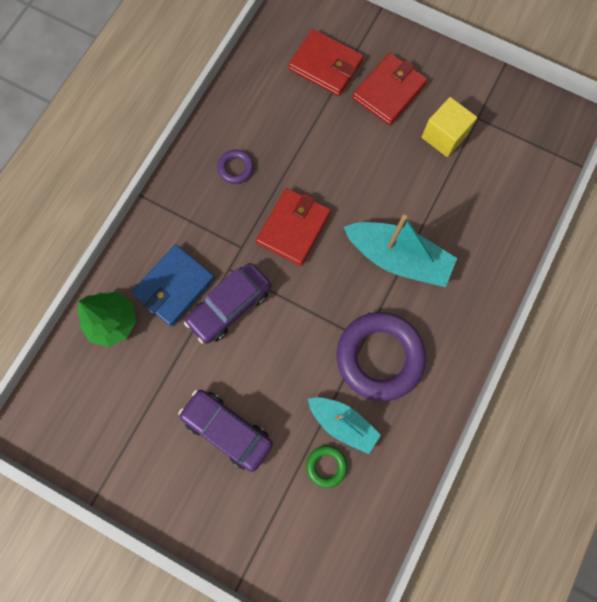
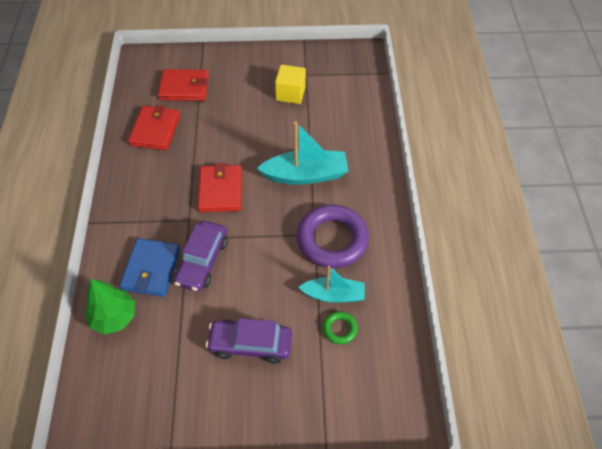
camera: 30 degrees left, 20 degrees down
purple ring [217,150,254,184] -> none
red wallet [353,53,427,125] -> red wallet moved to [128,105,180,150]

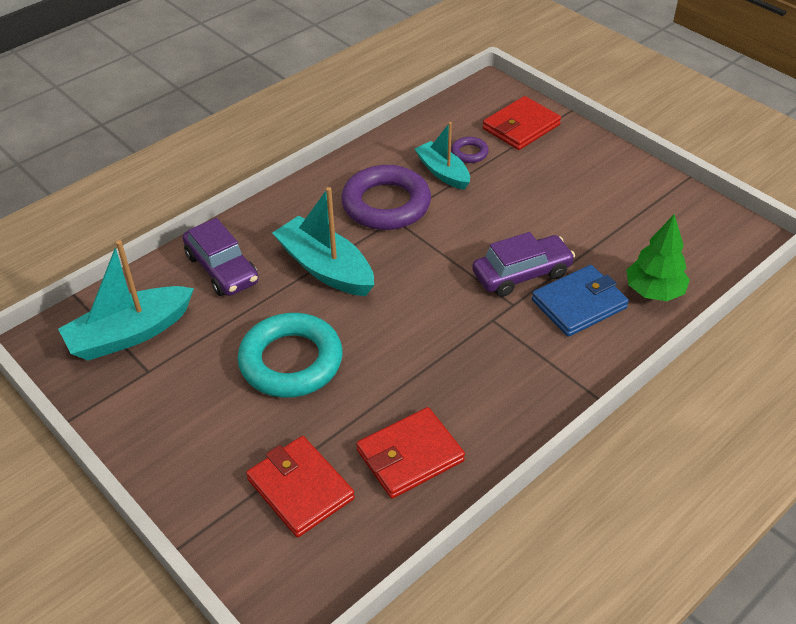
camera: 130 degrees left, 10 degrees down
red wallet [197,163,242,212] -> red wallet moved to [483,96,561,150]
purple car [206,318,292,364] -> purple car moved to [183,218,259,296]
yellow cube [275,65,306,104] -> none
green ring [323,311,358,344] -> purple ring [451,137,489,163]
none -> turquoise boat [58,240,194,361]
none -> turquoise ring [238,313,343,398]

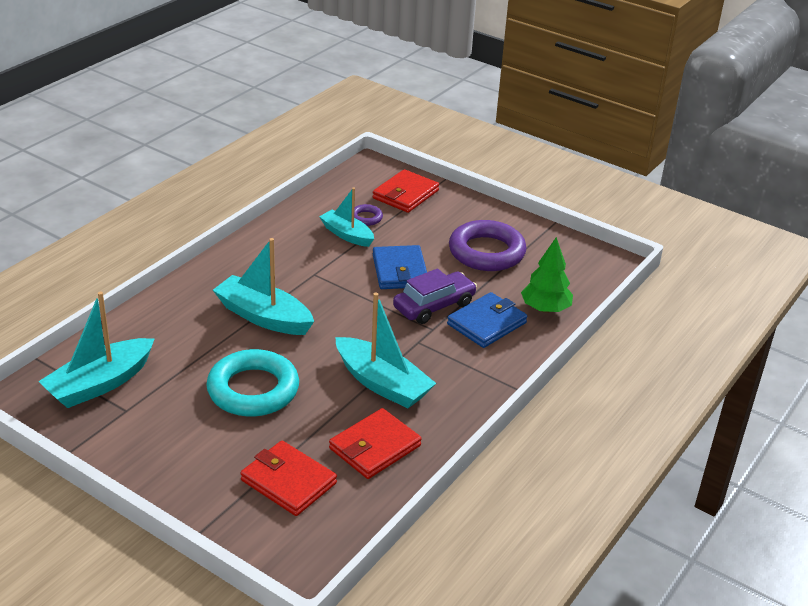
camera: 15 degrees left, 10 degrees down
purple car [183,218,259,296] -> none
purple ring [341,165,431,230] -> purple ring moved to [449,220,526,271]
none -> turquoise boat [335,293,436,409]
none -> blue wallet [373,245,427,289]

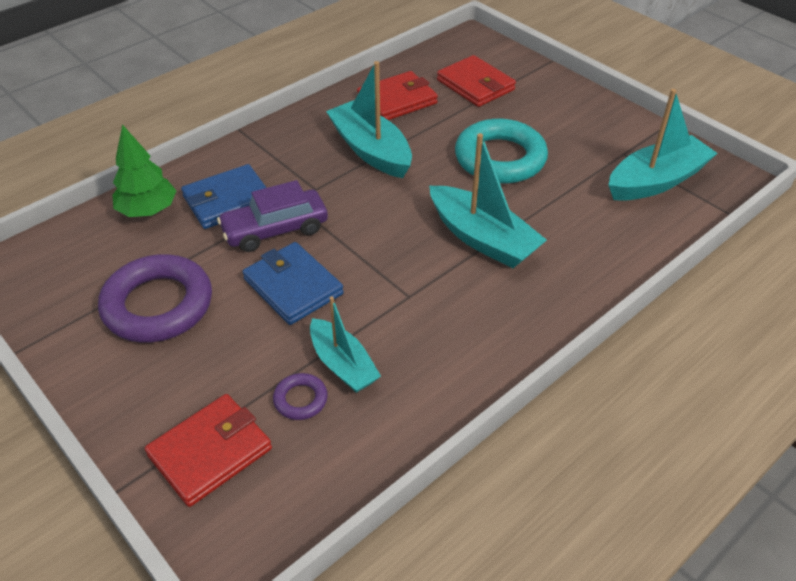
camera: 165 degrees left, 10 degrees up
blue wallet [373,245,427,289] -> blue wallet turned 45 degrees counterclockwise [243,242,344,325]

